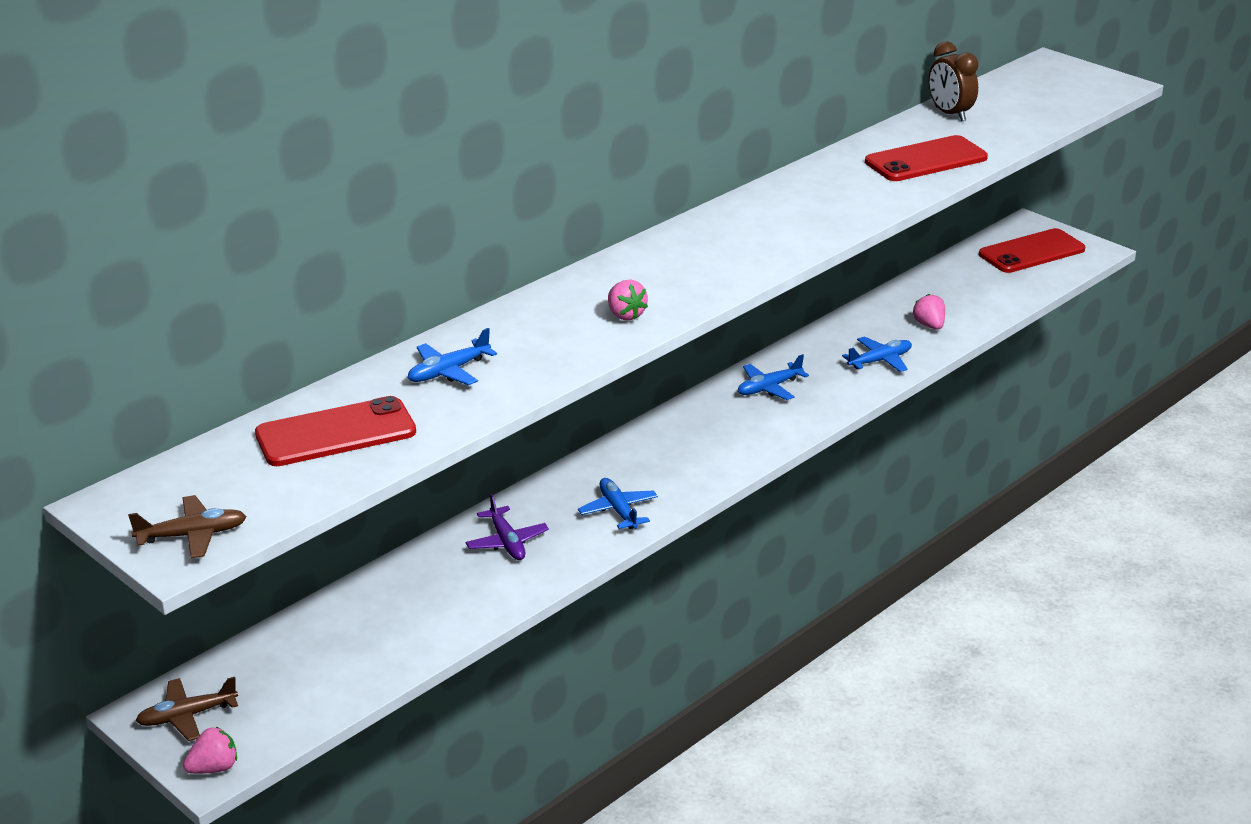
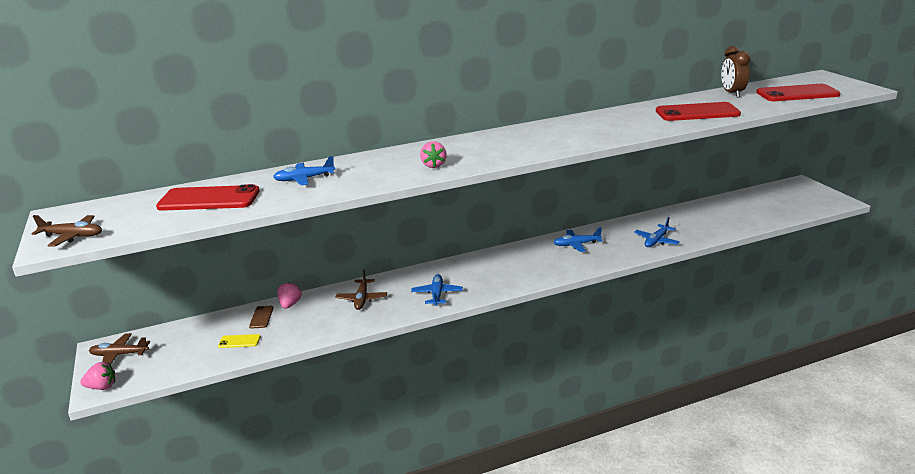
camera: 25 degrees right, 5 degrees down
purple plane [466,493,549,560] -> brown plane [335,270,387,310]
blue plane [842,336,912,372] -> blue plane turned 135 degrees clockwise [634,217,680,247]
pink strawberry [913,294,945,330] -> pink strawberry moved to [277,282,302,309]
red phone [979,228,1085,273] -> red phone moved to [756,84,840,101]
none -> yellow phone [218,334,261,348]
none -> brown phone [249,306,273,329]

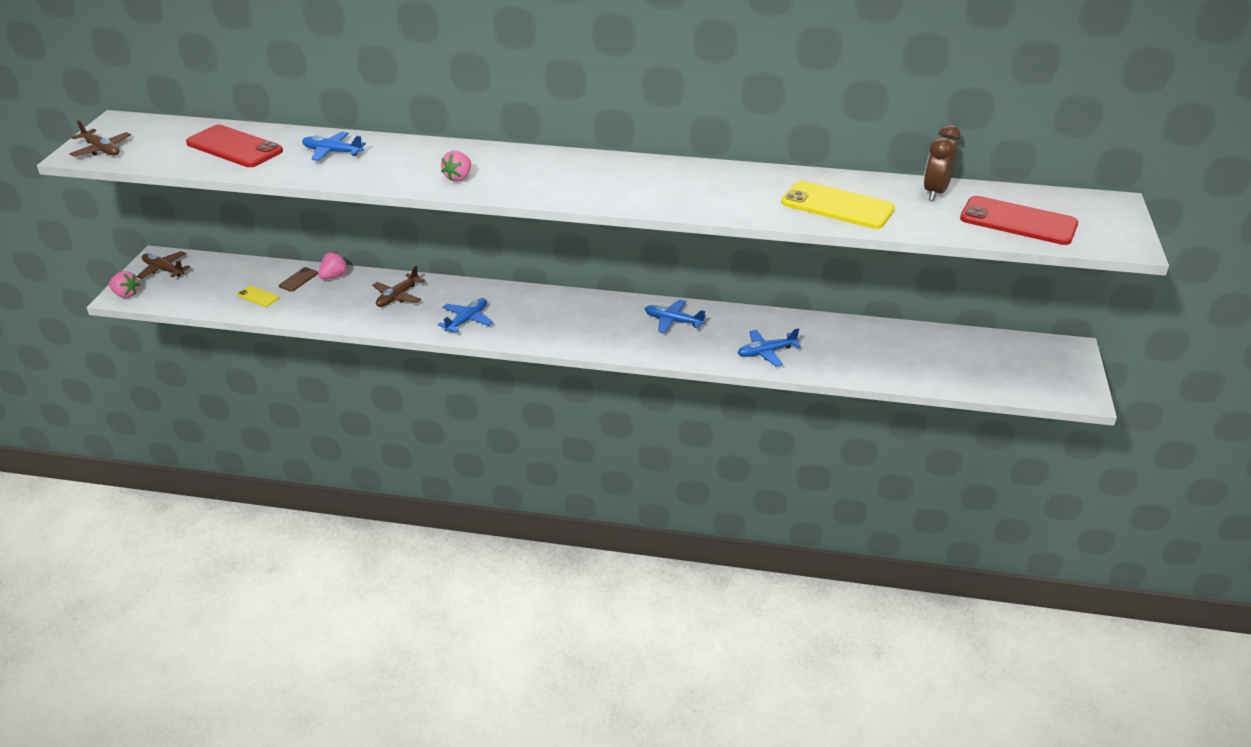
camera: 30 degrees right, 10 degrees up
red phone [656,102,741,121] -> yellow phone [781,181,895,229]

